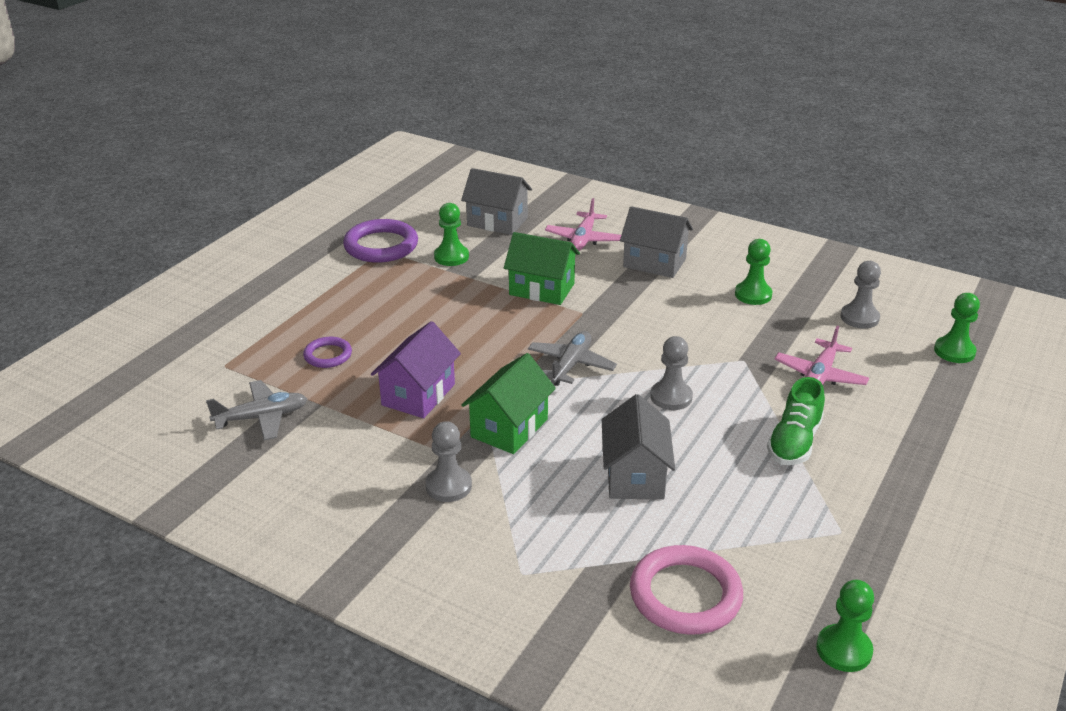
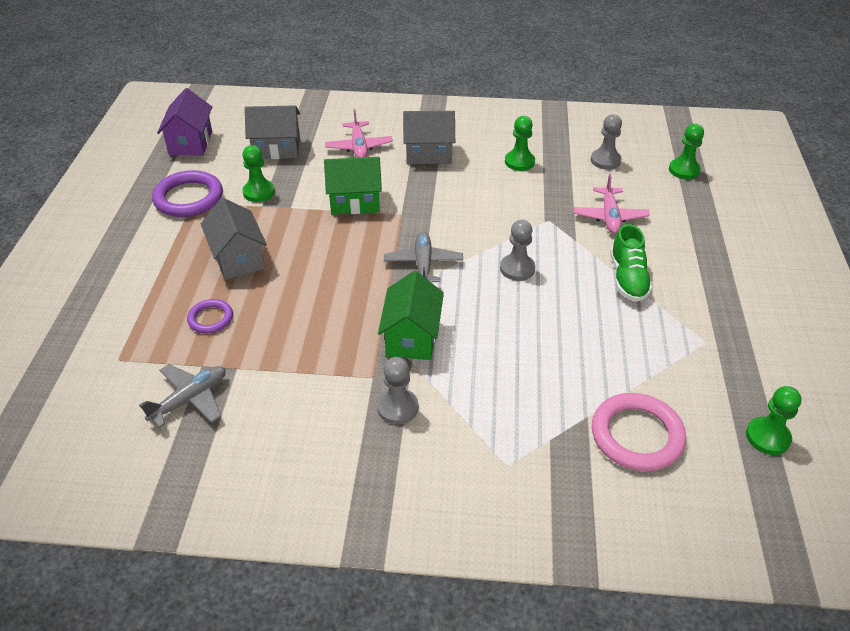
camera: 25 degrees left, 10 degrees up
purple house [371,321,461,418] -> purple house moved to [157,88,212,155]
grey house [602,394,675,500] -> grey house moved to [201,198,267,280]

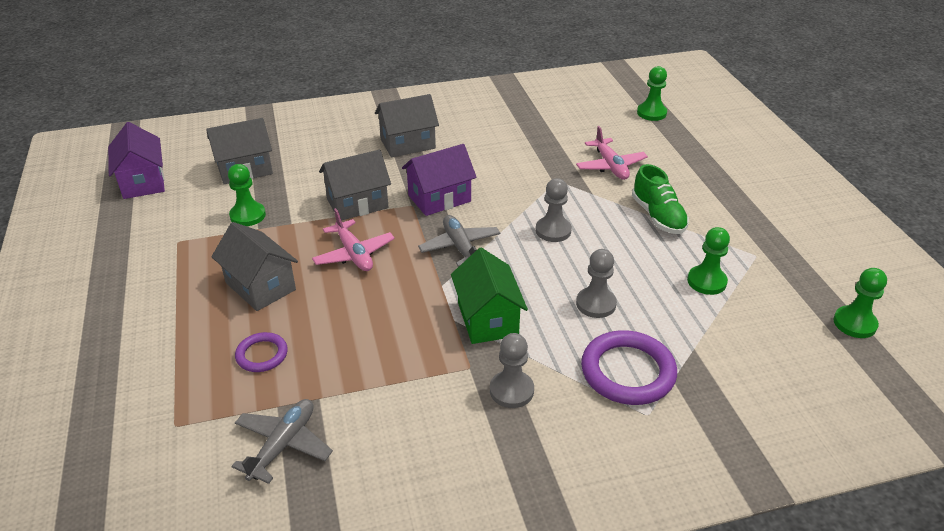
camera: 20 degrees left, 5 degrees down
purple ring [152,170,223,217] -> purple ring moved to [581,330,677,405]
green house [324,157,382,215] -> grey house [319,150,391,221]
pink plane [325,109,393,158] -> pink plane moved to [312,208,395,271]
green pawn [505,116,535,171] -> green pawn moved to [687,227,730,295]
grey pawn [591,114,622,170] -> grey pawn moved to [576,249,617,318]
pink ring [592,393,686,471] -> none
none -> purple house [402,144,477,216]

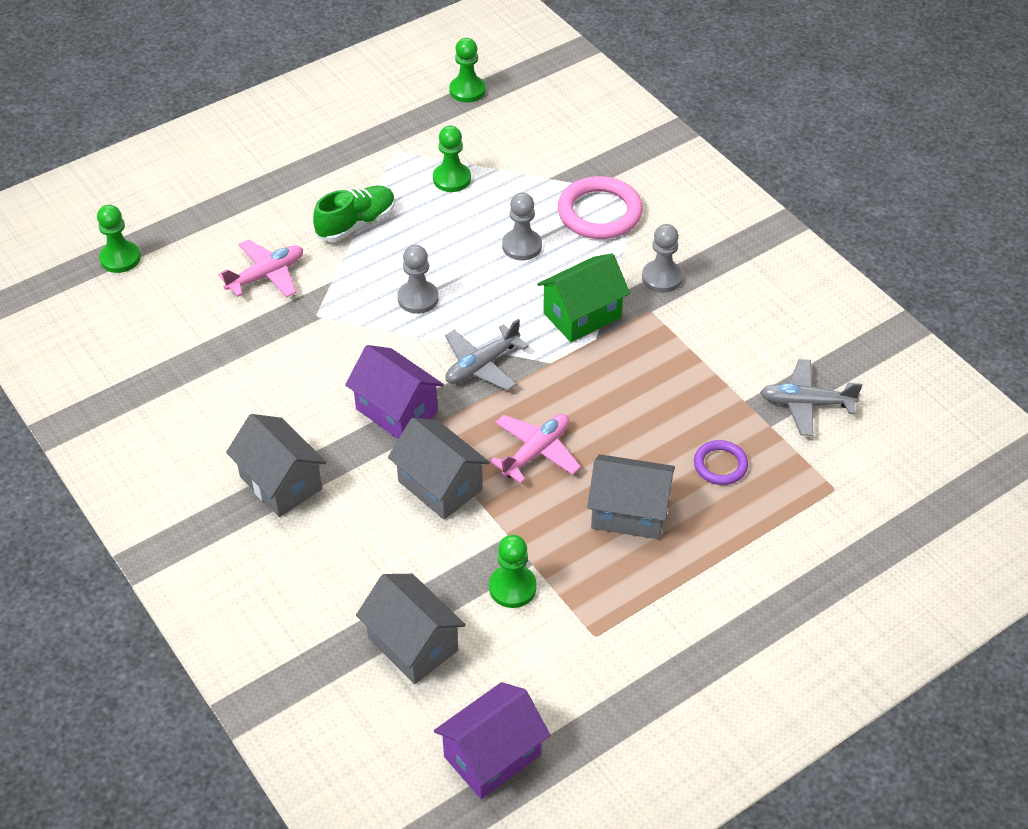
camera: 110 degrees left, 10 degrees up
grey house [211,222,298,311] -> grey house turned 75 degrees clockwise [587,454,675,539]
purple ring [581,330,677,405] -> pink ring [558,176,643,239]

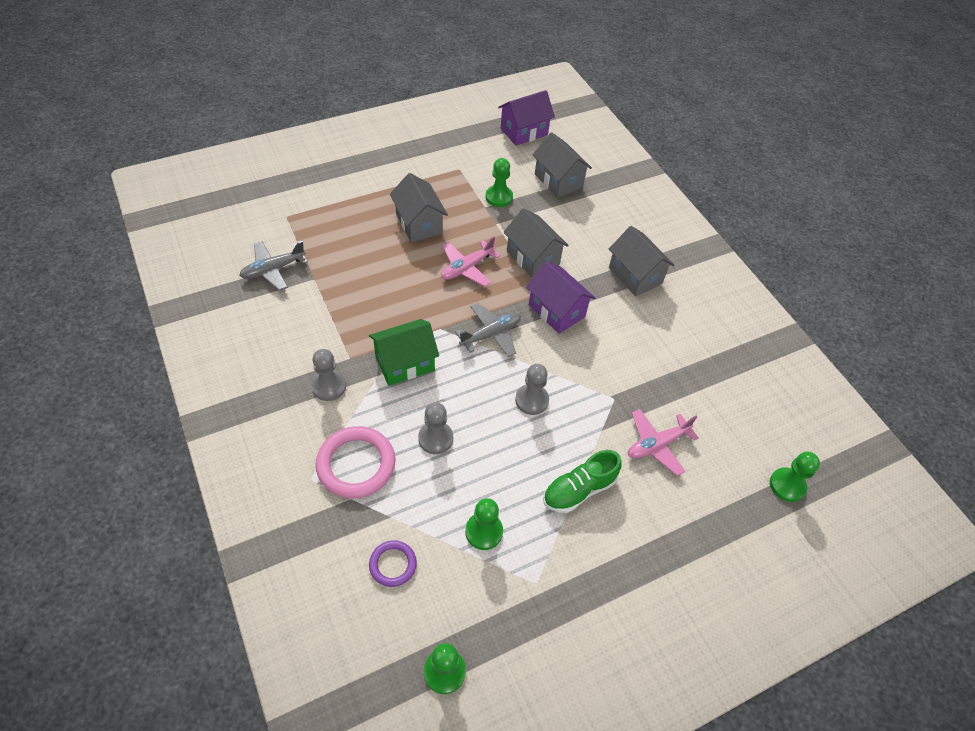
camera: 175 degrees left, 5 degrees up
grey house [587,454,675,539] -> grey house turned 45 degrees clockwise [390,173,448,243]
purple ring [694,440,748,485] -> purple ring moved to [369,540,417,587]
grey plane [760,359,862,436] -> grey plane turned 135 degrees clockwise [239,241,308,291]

